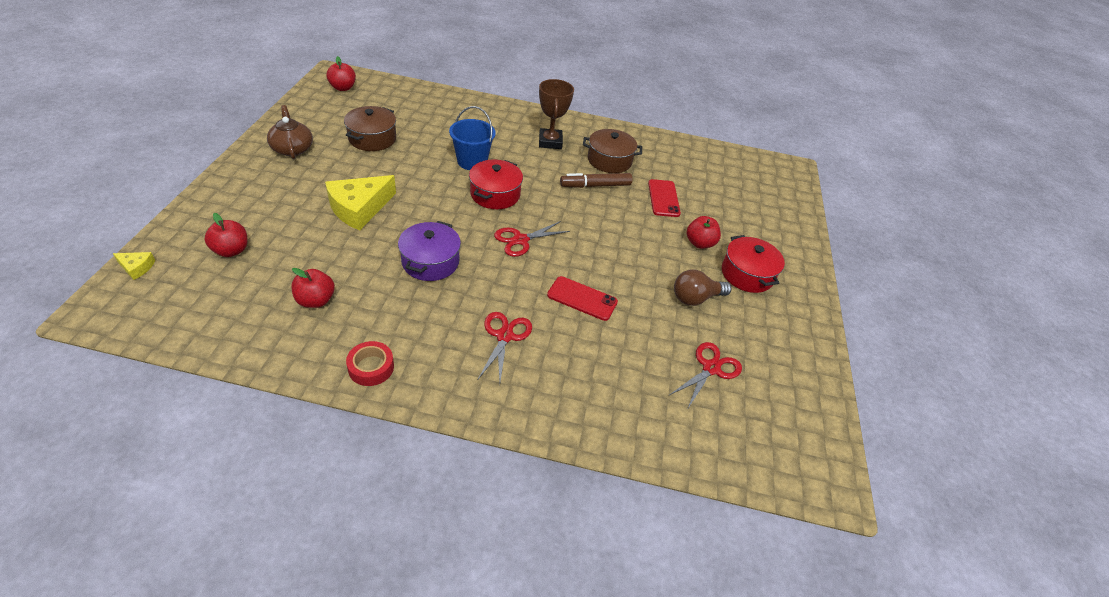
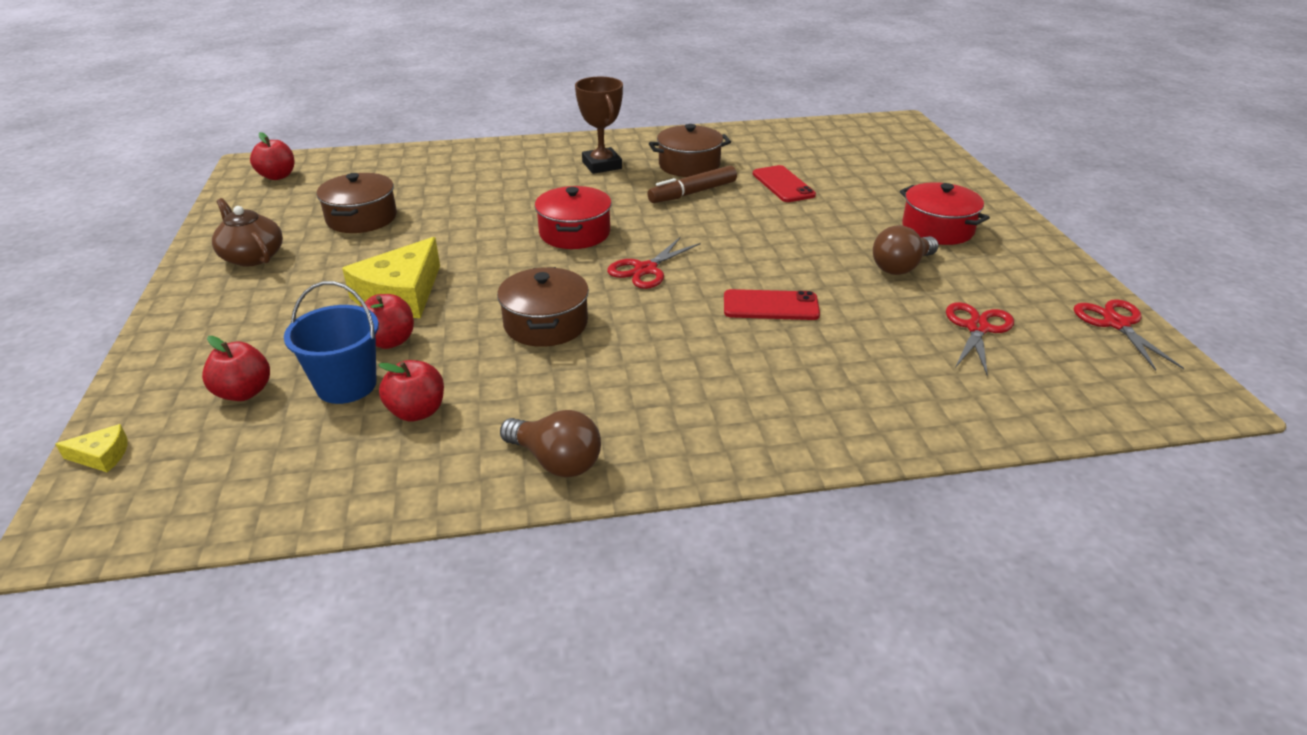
camera: 15 degrees left, 10 degrees down
red tape [346,341,394,386] -> brown light bulb [500,410,601,478]
purple pot [398,221,461,281] -> brown pot [497,267,589,347]
blue bucket [449,106,496,170] -> blue bucket moved to [284,281,379,404]
red scissors [478,312,532,382] -> red scissors moved to [1074,299,1184,371]
red apple [687,216,721,249] -> red apple moved to [361,294,414,349]

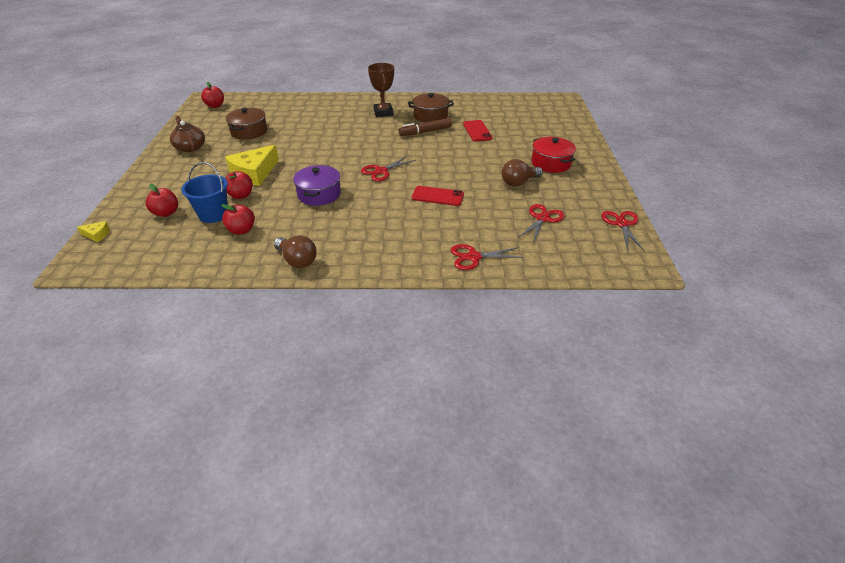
camera: 10 degrees right, 5 degrees up
brown pot [497,267,589,347] -> purple pot [293,165,341,206]
red pot [535,186,612,249] -> none
none -> red scissors [451,244,524,270]

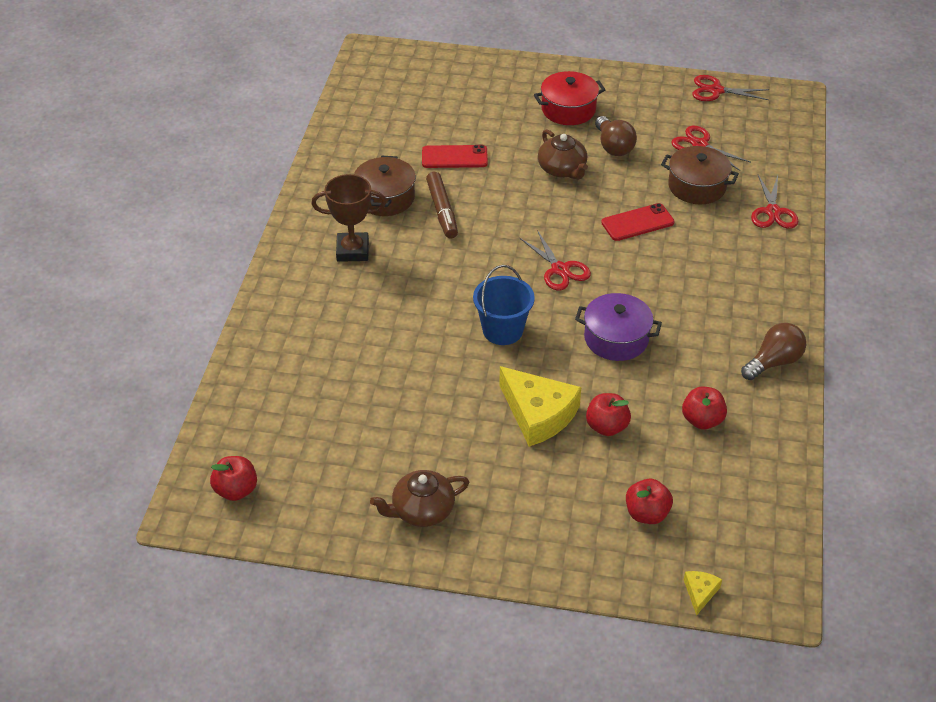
camera: 80 degrees left, 5 degrees up
blue bucket [181,162,228,223] -> blue bucket moved to [473,265,535,345]
brown pot [226,108,267,140] -> brown pot moved to [661,146,739,204]
red phone [412,186,464,206] -> red phone turned 45 degrees clockwise [601,203,674,241]
none -> brown teapot [538,129,588,180]

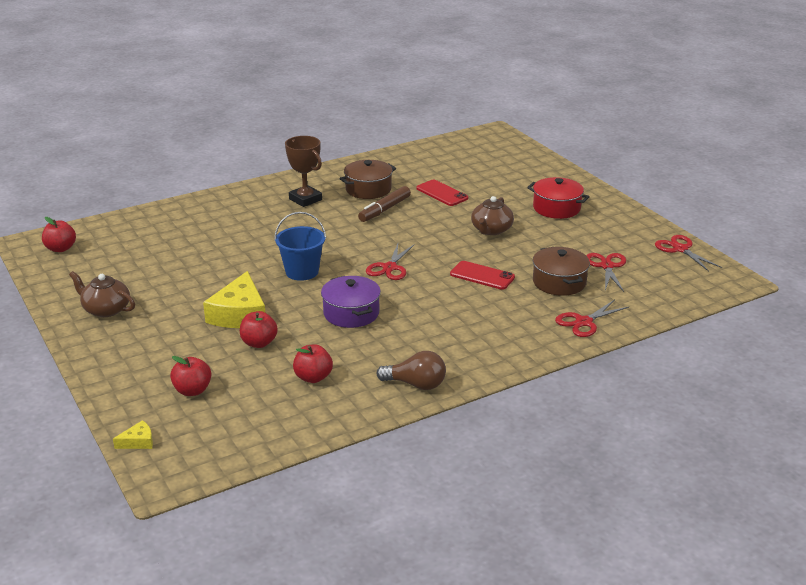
camera: 50 degrees right, 15 degrees down
brown light bulb [595,116,637,156] -> none

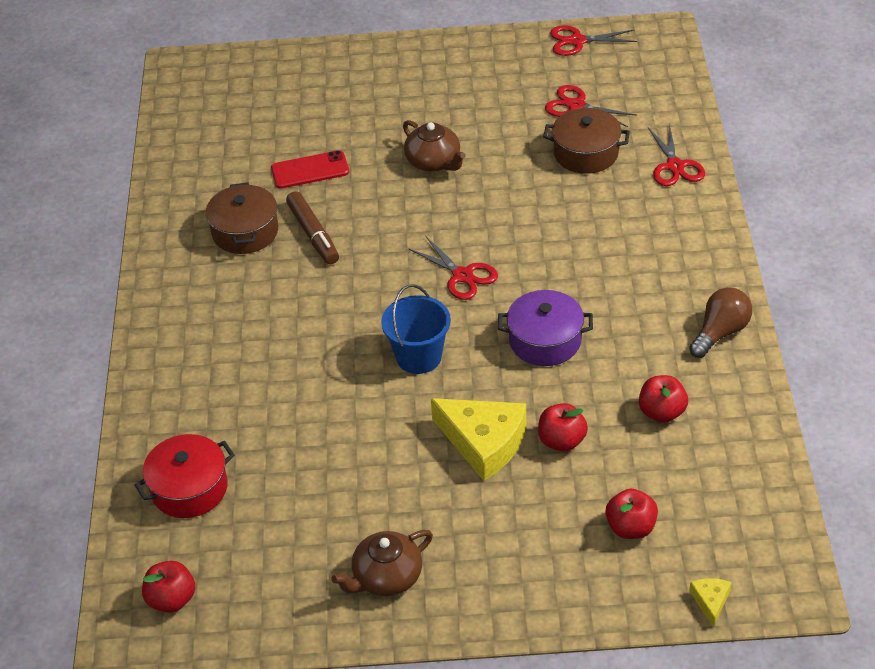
camera: 60 degrees left, 15 degrees up
brown trophy [285,136,322,207] -> none
red phone [450,261,515,290] -> none
red pot [527,177,590,219] -> red pot moved to [135,434,235,518]

